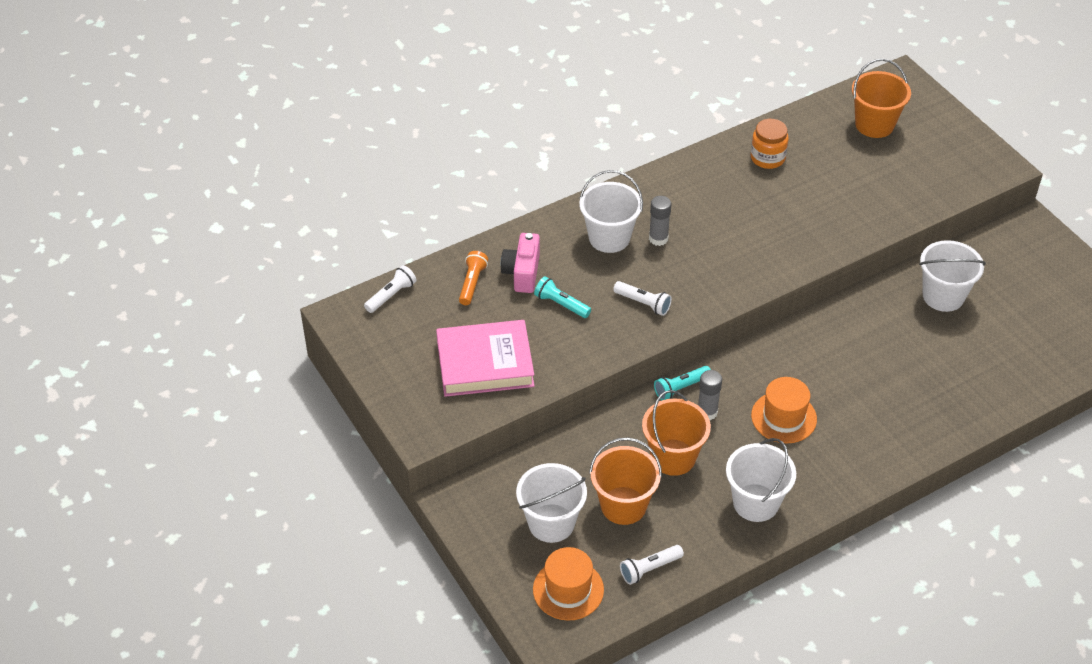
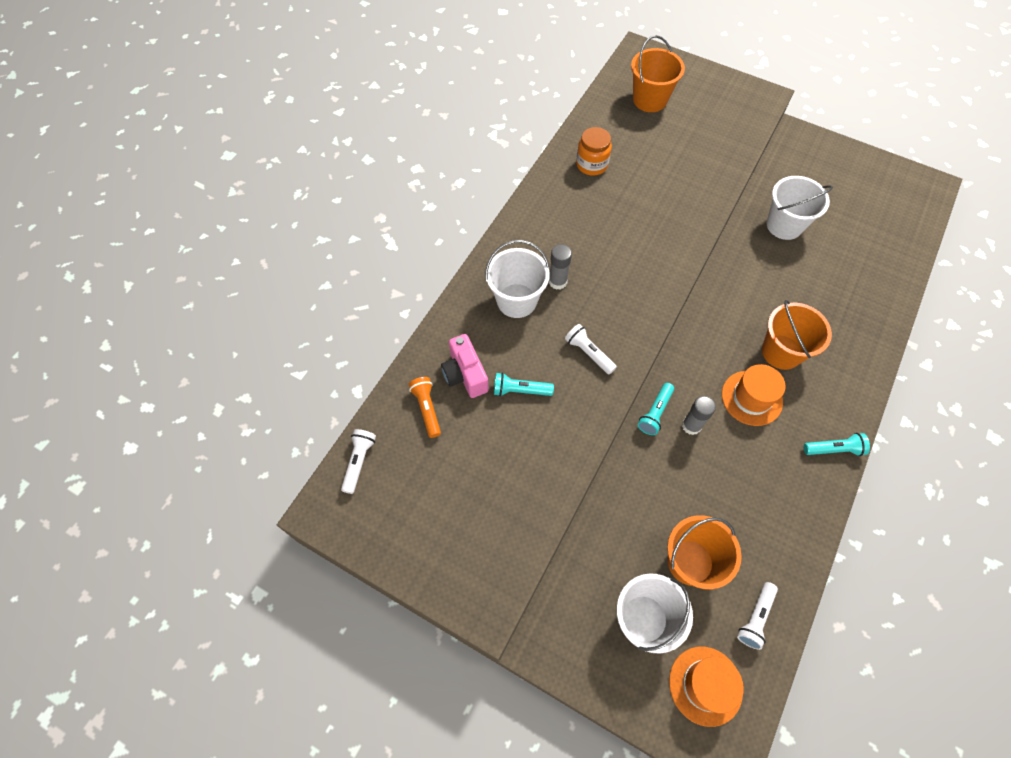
camera: 30 degrees left, 15 degrees up
pink book [436,320,534,397] -> none
white flashlight [613,281,672,316] -> white flashlight turned 135 degrees counterclockwise [565,324,617,375]
orange bucket [642,390,711,476] -> orange bucket moved to [762,300,832,370]
white bucket [726,438,796,522] -> none
none -> turquoise flashlight [804,433,870,456]

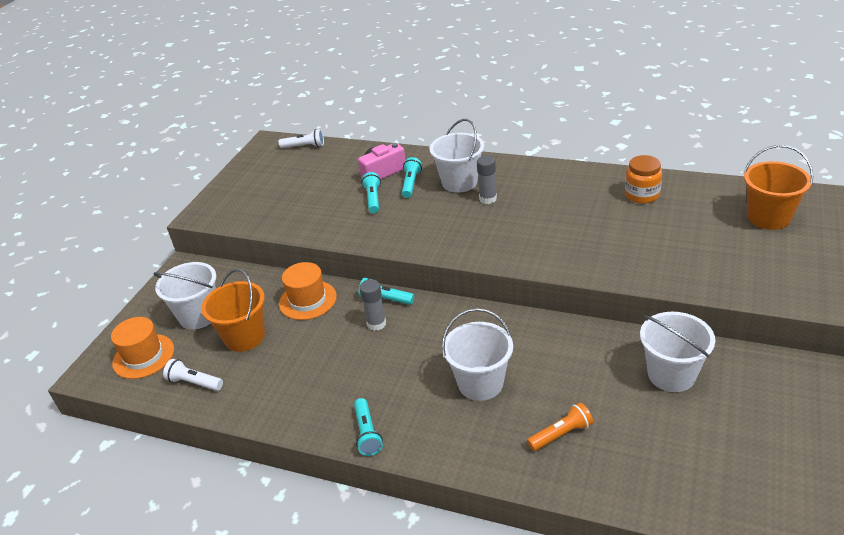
camera: 85 degrees right, 25 degrees down
orange flashlight [409,377,441,438] -> orange flashlight moved to [527,402,593,451]
white flashlight [565,324,617,375] -> none
orange hat [722,364,785,426] -> orange hat moved to [279,262,337,320]
orange bucket [762,300,832,370] -> white bucket [442,308,513,401]
none -> turquoise flashlight [402,157,422,198]

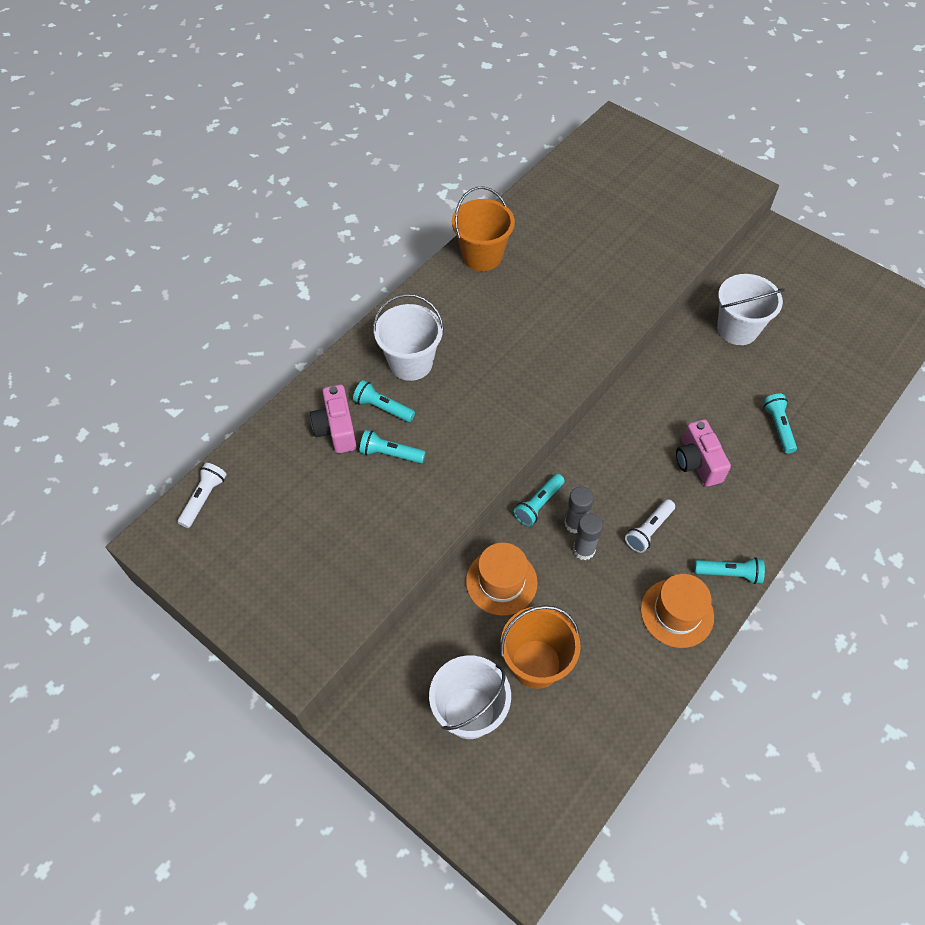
camera: 75 degrees left, 20 degrees up
orange hat [111,317,174,379] -> orange hat moved to [641,574,714,648]
white flashlight [163,359,223,391] -> white flashlight moved to [625,499,675,553]
white bucket [442,308,513,401] -> pink camera [676,419,731,487]
grey glue stick [477,156,497,204] -> grey glue stick moved to [573,513,603,560]
orange flashlight [527,402,593,451] -> turquoise flashlight [763,394,797,454]
orange jar [625,155,662,204] -> none
orange bucket [744,145,813,230] -> orange bucket moved to [452,187,515,271]

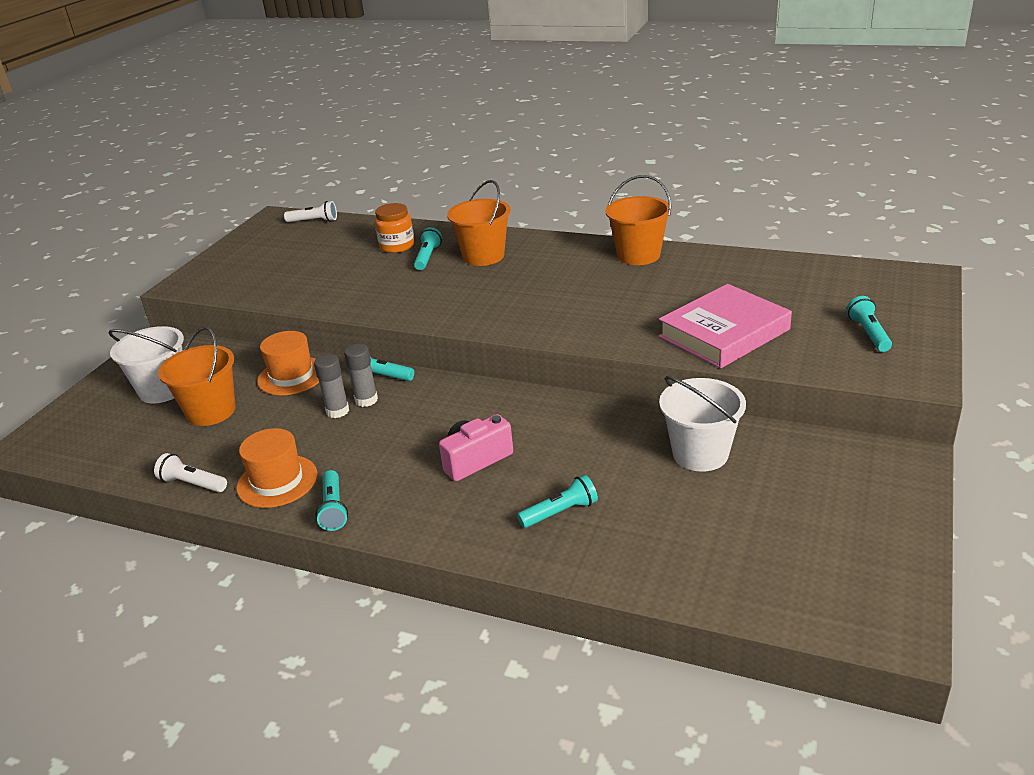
camera: 75 degrees right, 25 degrees down
pink camera [310,385,357,453] -> orange jar [375,203,414,253]
turquoise flashlight [359,430,426,463] -> turquoise flashlight moved to [847,296,892,352]
white bucket [373,294,444,381] -> orange bucket [447,180,511,266]
white flashlight [625,499,675,553] -> white flashlight moved to [154,453,227,492]
none -> pink book [659,284,792,368]

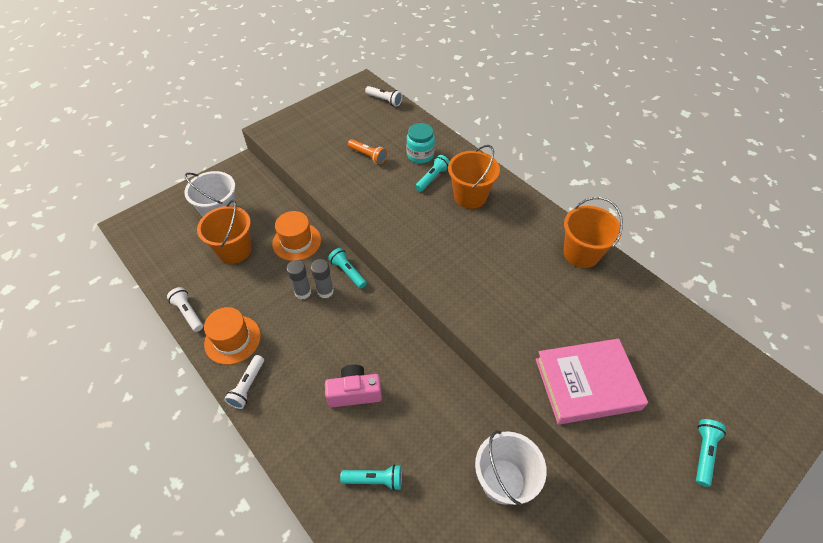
camera: 25 degrees right, 20 degrees up
turquoise flashlight [315,470,348,531] -> white flashlight [224,355,264,409]
orange jar [375,203,414,253] -> turquoise jar [406,123,435,164]
none -> orange flashlight [348,139,387,164]

